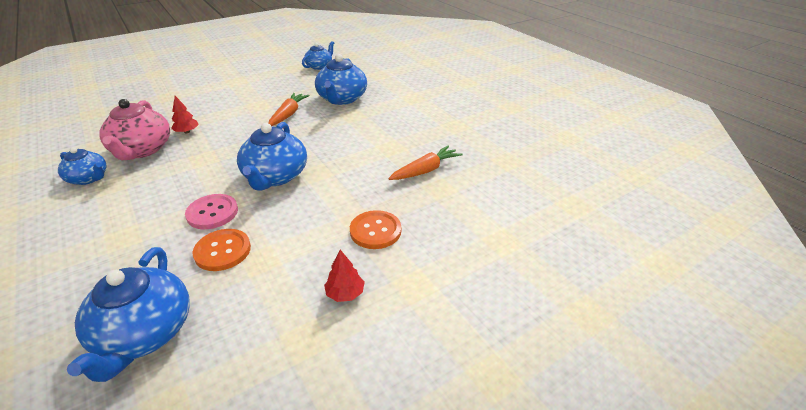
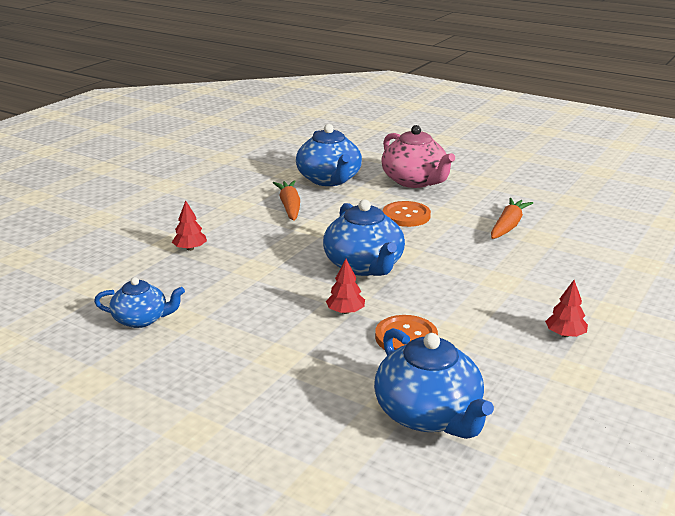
camera: 25 degrees left, 10 degrees down
pink teapot [99,99,170,160] -> pink teapot moved to [381,125,455,188]
pink button [185,194,238,229] -> red tree [326,259,365,314]
blue teapot [302,41,334,70] -> none
orange button [350,210,401,249] -> orange button moved to [383,201,431,227]

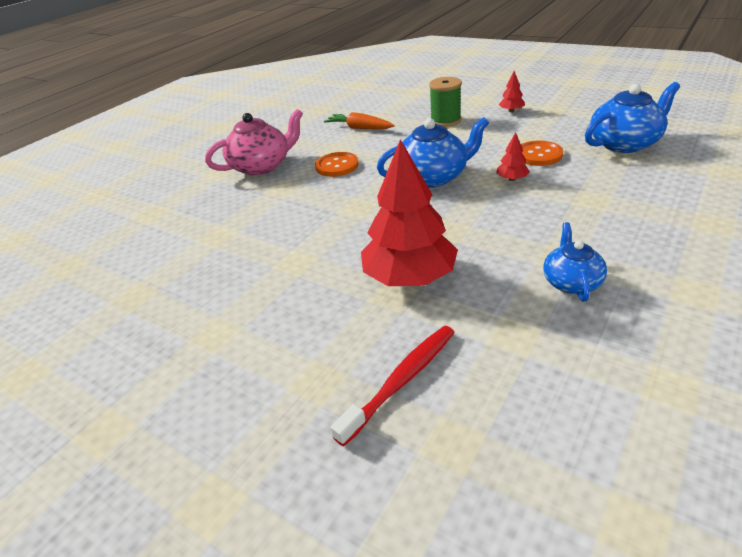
camera: 85 degrees left, 10 degrees up
red tree [172,200,207,251] -> red tree [361,139,458,286], size x2.36
orange carrot [273,180,300,221] -> none
blue teapot [296,124,362,186] -> none
none -> red toothbrush [331,326,455,446]
none -> green spool [429,77,462,127]

